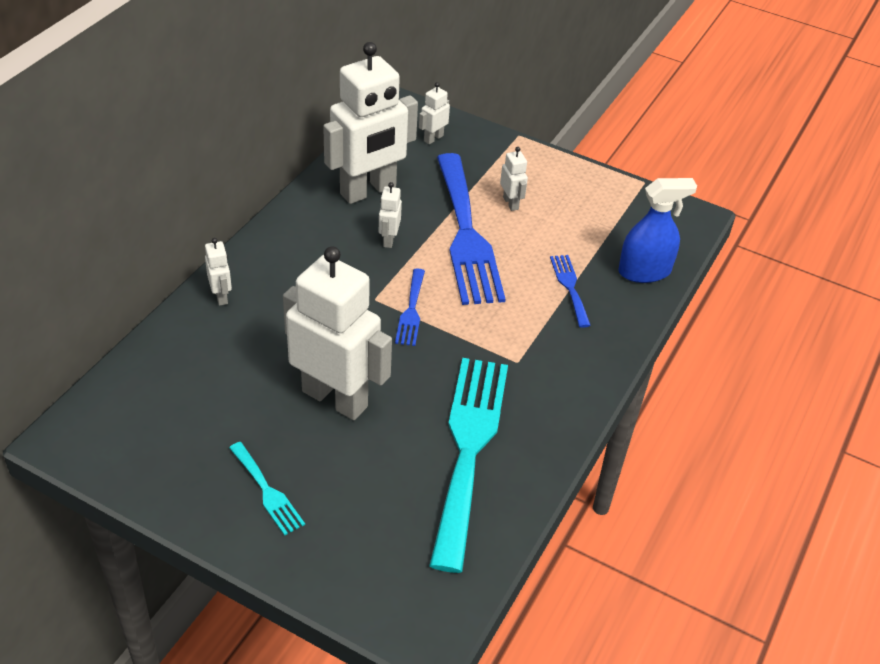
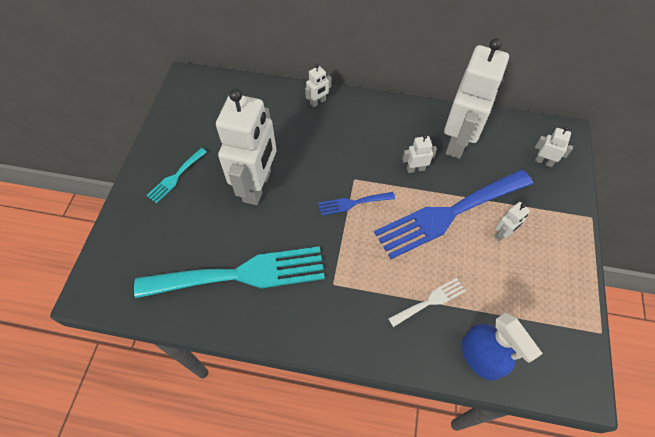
camera: 75 degrees right, 15 degrees up
white robot [323,42,418,204] -> white robot turned 105 degrees counterclockwise [444,38,509,159]
blue fork [550,255,591,328] -> white fork [388,278,466,327]

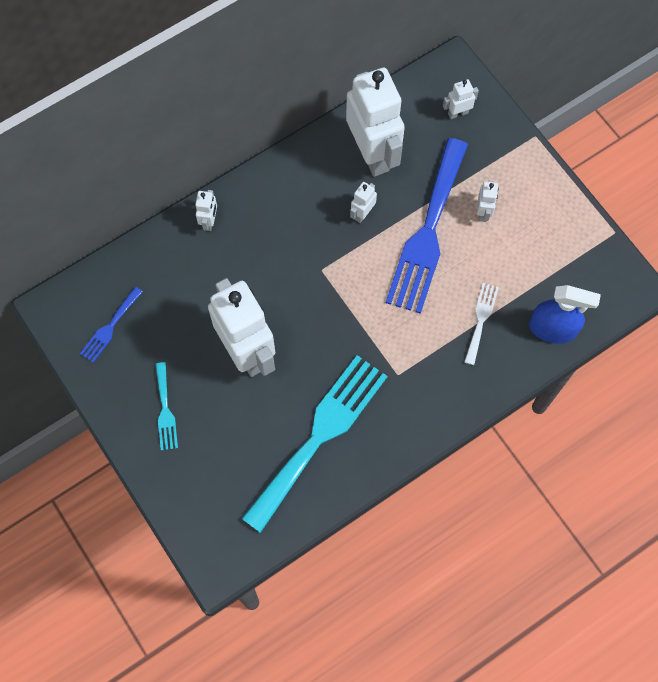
camera: 45 degrees left, 10 degrees up
blue fork [319,192,395,216] -> blue fork moved to [80,287,143,363]

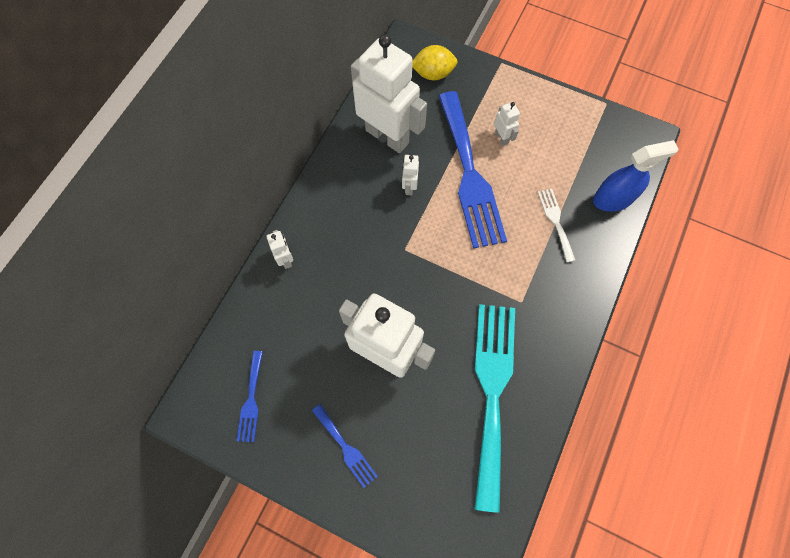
camera: 30 degrees left, 0 degrees up
turquoise fork [155,362,178,451] -> blue fork [312,404,378,488]
white robot [443,79,479,119] -> yellow lemon [412,45,458,80]

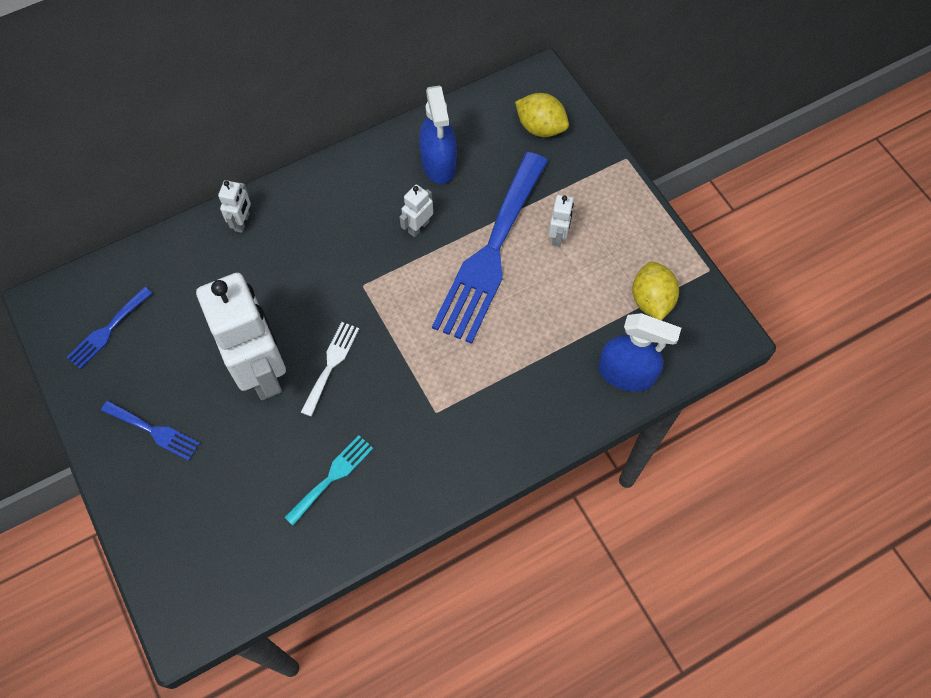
camera: 35 degrees right, 5 degrees down
blue fork [312,404,378,488] -> blue fork turned 60 degrees counterclockwise [101,401,200,461]
white robot [351,34,427,153] -> blue spray bottle [419,85,457,184]
turquoise fork [475,304,515,513] -> turquoise fork [284,435,374,526], size x0.45
white fork [538,189,575,262] -> white fork moved to [301,322,359,417]
none -> yellow lemon [632,261,679,321]

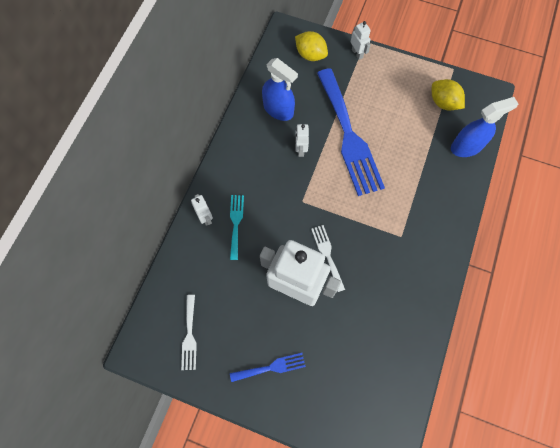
camera: 40 degrees left, 5 degrees up
blue fork [67,287,153,369] -> white fork [181,295,197,370]
turquoise fork [284,435,374,526] -> turquoise fork moved to [230,195,244,260]
yellow lemon [515,93,569,137] -> yellow lemon turned 45 degrees clockwise [295,31,328,61]
white robot [548,195,574,247] -> white robot moved to [351,21,371,60]

